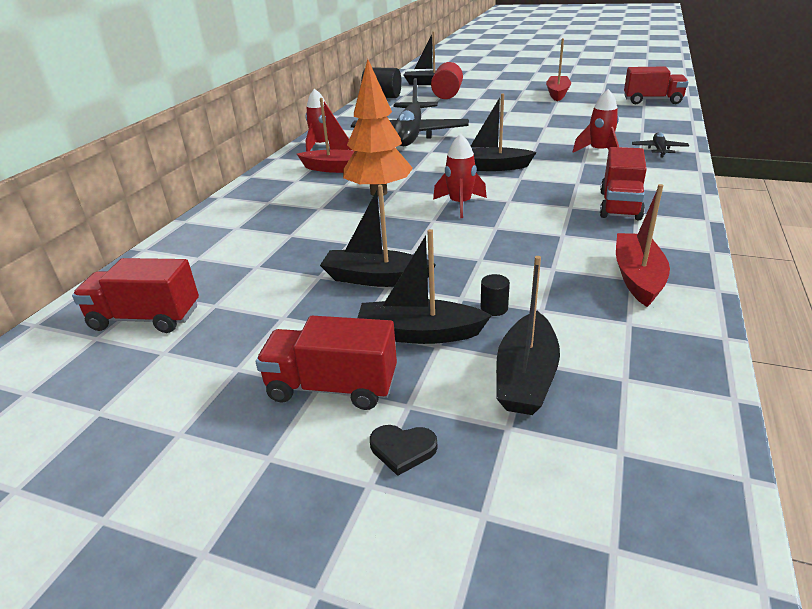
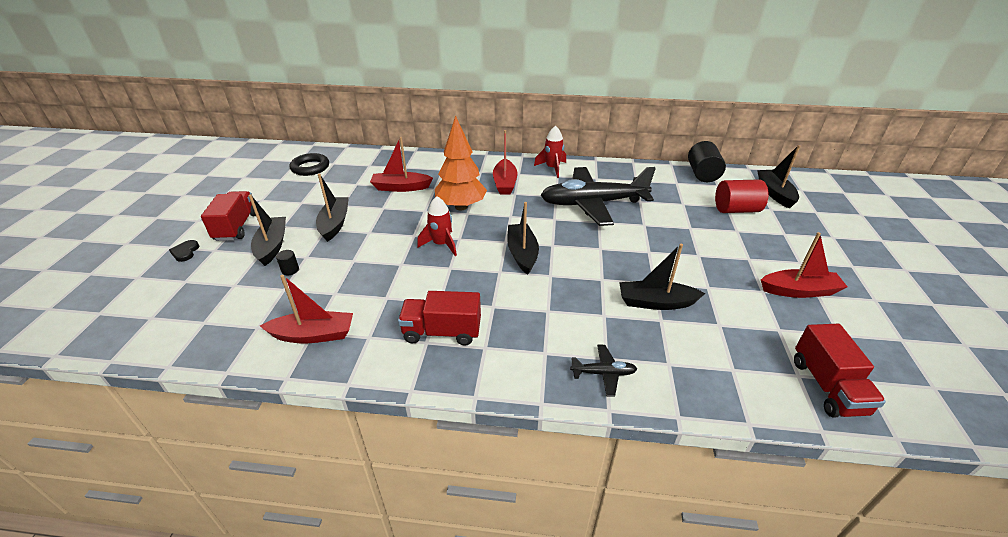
camera: 75 degrees right, 5 degrees up
red truck [72,258,199,333] -> black ring [290,153,329,176]
black boat [496,256,560,415] -> black boat moved to [619,244,706,310]
red rocket [573,89,619,153] -> none
none -> red boat [370,137,433,192]

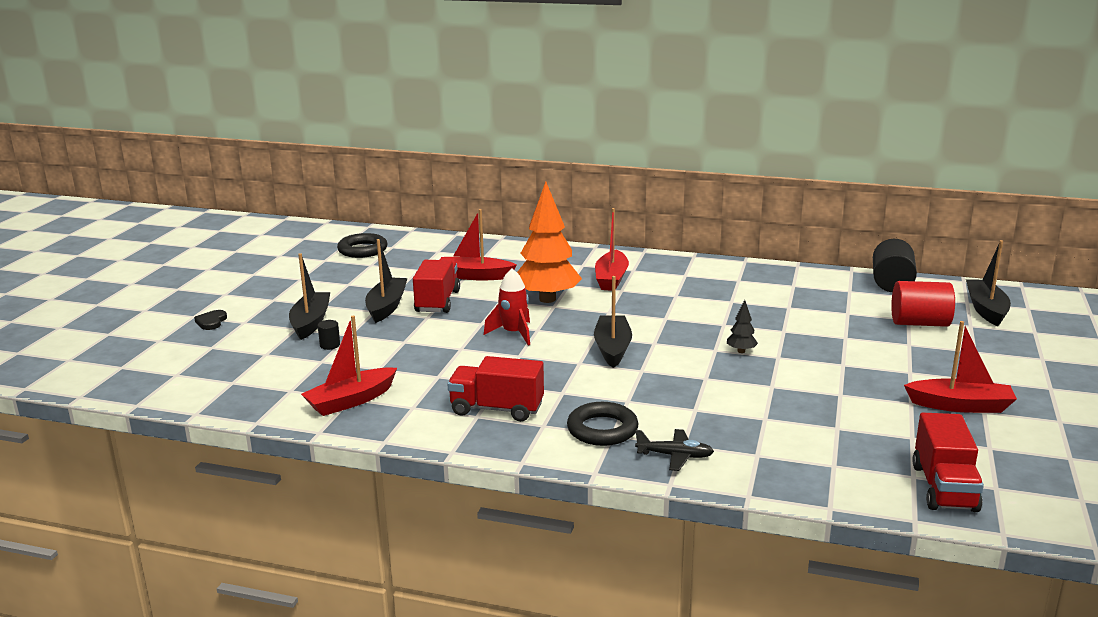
camera: 10 degrees right, 15 degrees down
red truck [201,191,256,241] -> red truck moved to [413,260,460,313]
red boat [260,275,353,343] -> red boat turned 135 degrees clockwise [301,316,397,416]
red rocket [534,126,566,178] -> none
black plane [541,167,656,226] -> none
black boat [619,244,706,310] -> none
none -> black ring [567,402,639,446]
none -> black tree [727,300,758,353]

